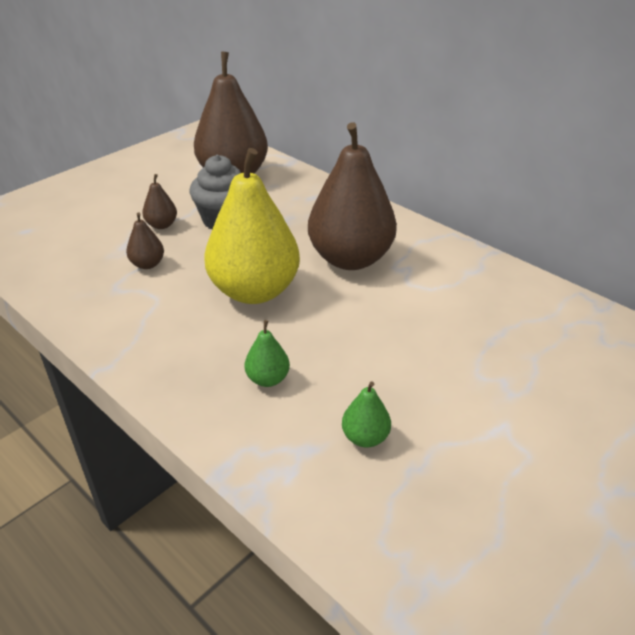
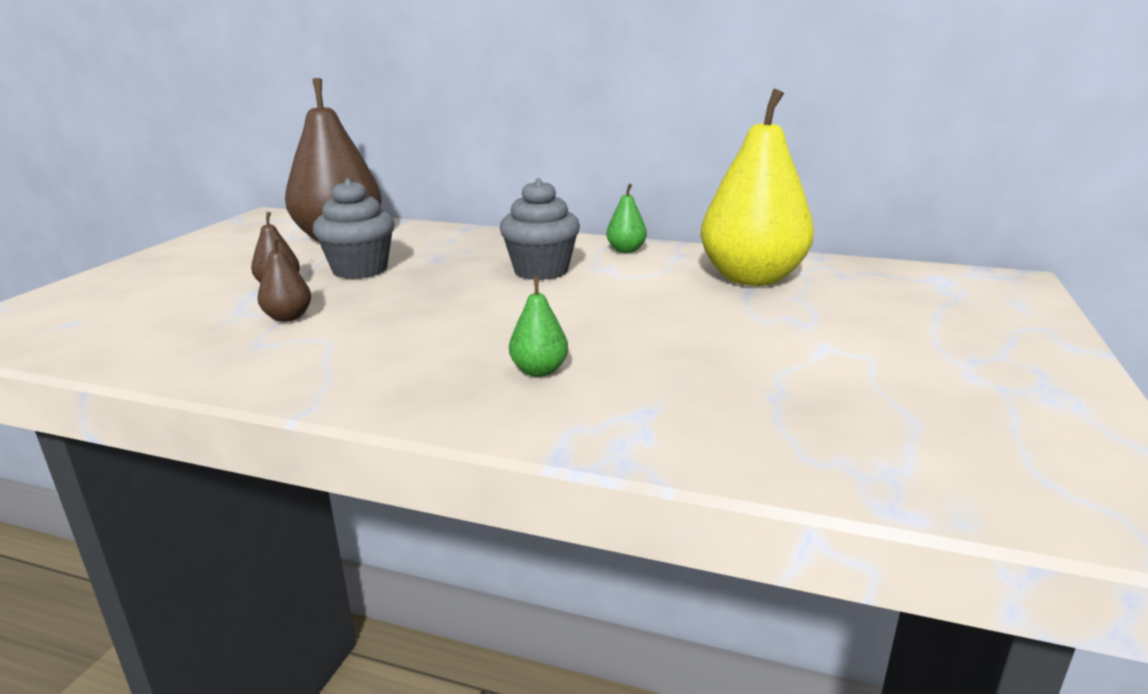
camera: 25 degrees left, 15 degrees down
yellow pear [204,148,300,304] -> yellow pear moved to [700,89,814,286]
brown pear [308,122,397,270] -> grey cupcake [500,178,580,280]
green pear [342,381,391,447] -> green pear moved to [606,184,647,253]

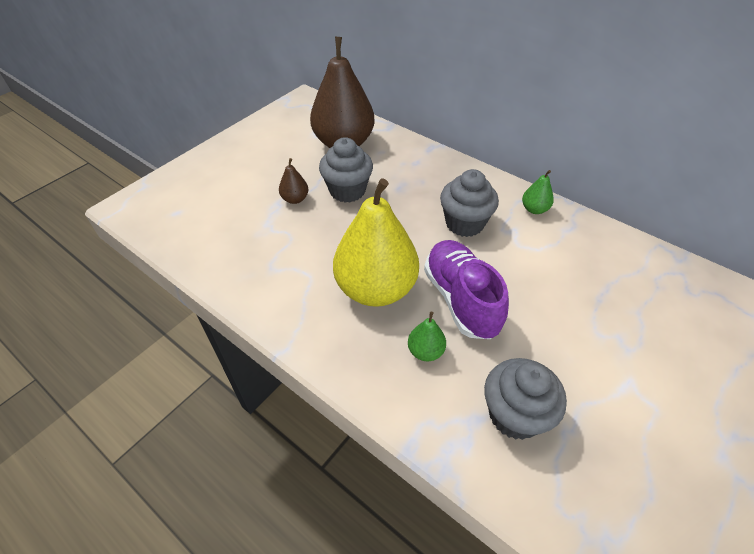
camera: 20 degrees right, 25 degrees up
brown pear [258,237,311,322] -> none
yellow pear [700,89,814,286] -> yellow pear moved to [333,178,419,307]
none -> purple shoe [424,240,509,339]
none -> grey cupcake [484,358,567,440]

